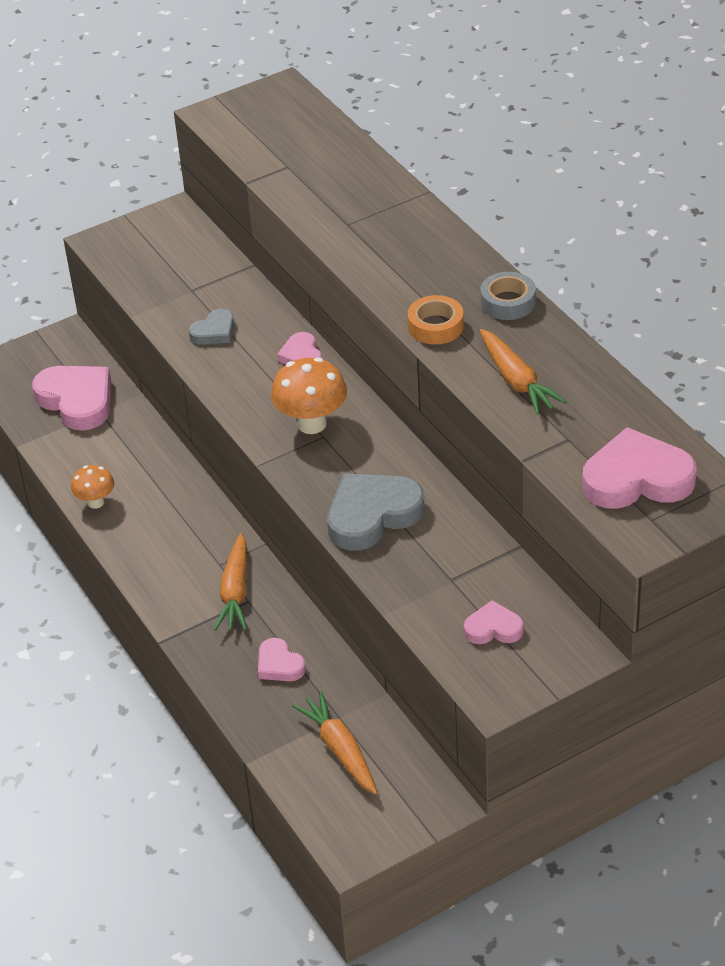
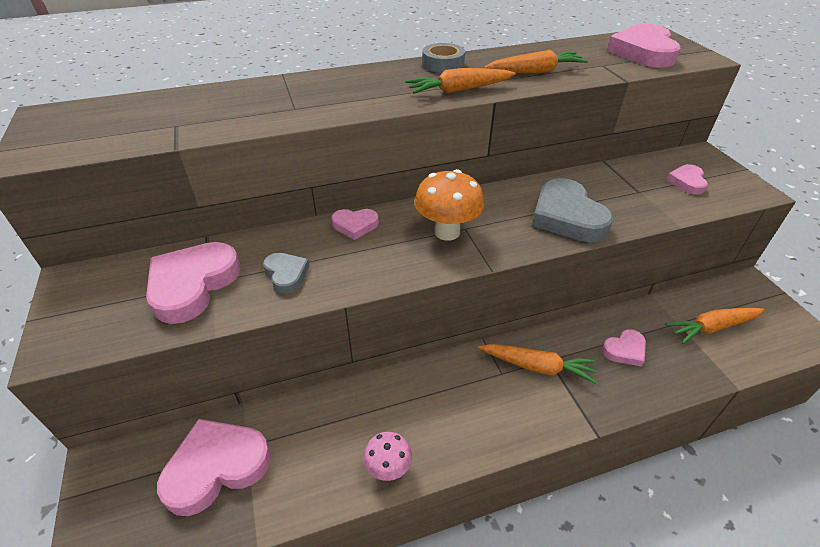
camera: 80 degrees left, 0 degrees up
orange mushroom [71,465,115,509] -> pink mushroom [363,432,412,481]
orange tape [408,295,464,345] -> orange carrot [405,68,516,94]
none -> pink heart [146,242,241,324]

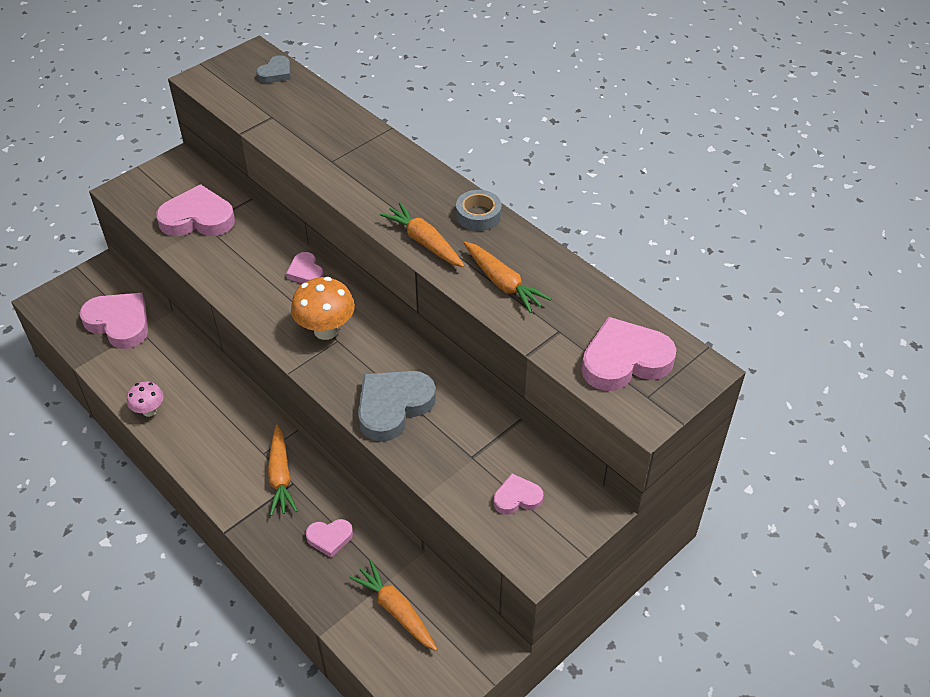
camera: 65 degrees right, 5 degrees up
grey heart [263,253,310,293] -> grey heart moved to [256,55,291,83]
pink heart [602,329,646,367] -> pink heart turned 45 degrees counterclockwise [306,519,353,558]

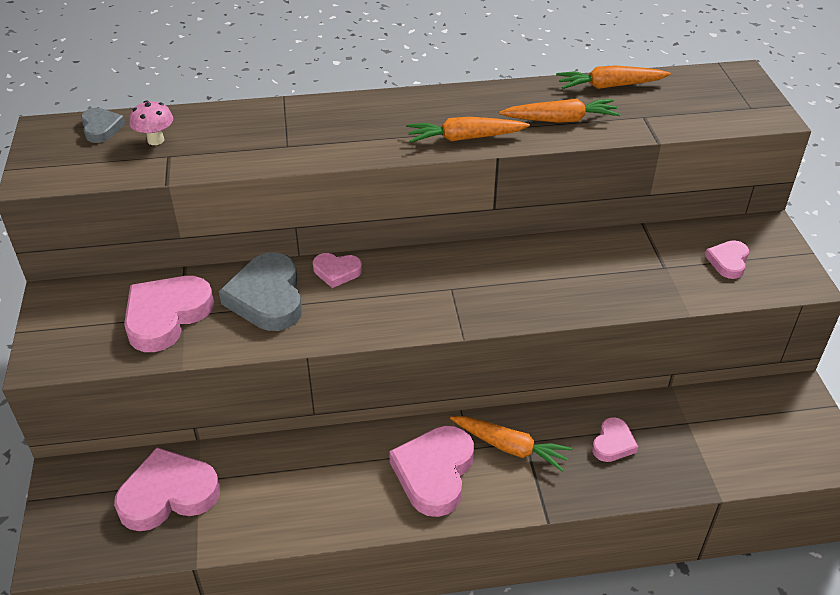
camera: 55 degrees left, 5 degrees down
pink mushroom [127,382,164,417] -> pink mushroom moved to [129,101,173,145]
orange mushroom [291,277,355,340] -> none
orange carrot [349,560,437,651] -> orange carrot moved to [556,65,671,89]
grey heart [358,371,436,442] -> grey heart moved to [219,252,302,331]
grey tape [456,190,501,231] -> none
pink heart [582,317,676,391] -> pink heart moved to [389,426,474,517]

